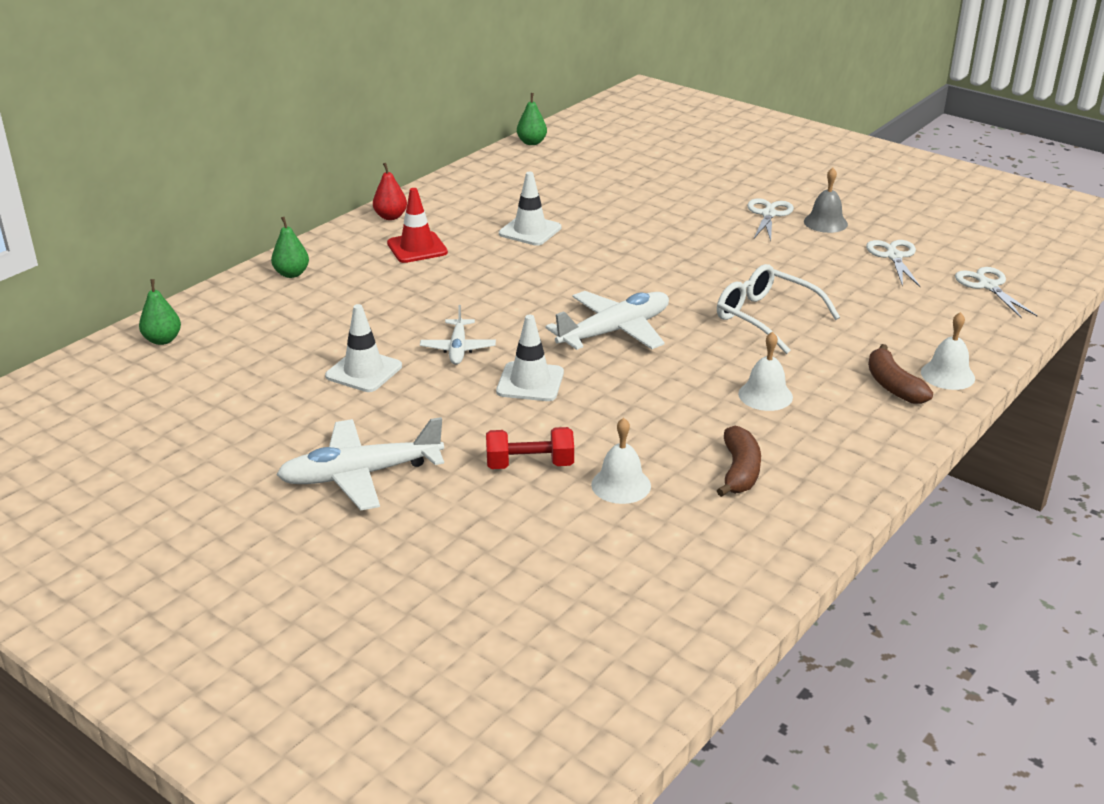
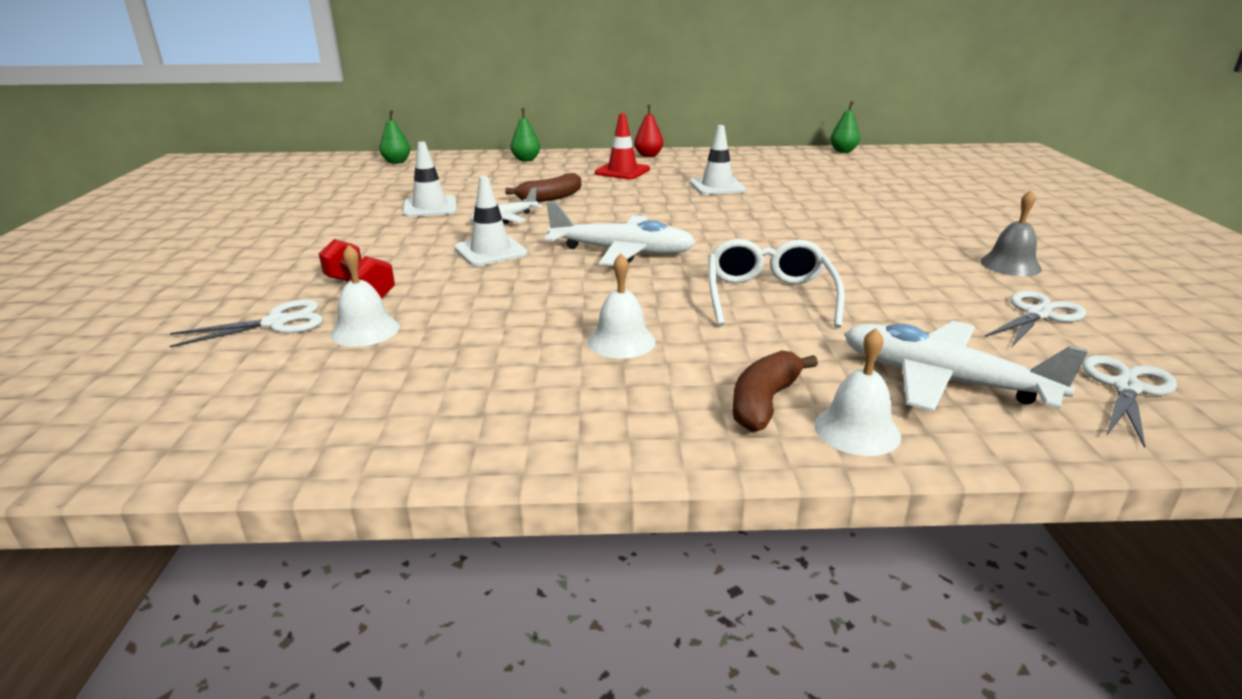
camera: 50 degrees right, 5 degrees down
white plane [276,417,444,510] -> white plane moved to [844,321,1088,412]
brown banana [717,426,761,497] -> brown banana moved to [505,173,581,202]
white scissors [747,198,794,241] -> white scissors moved to [170,299,323,347]

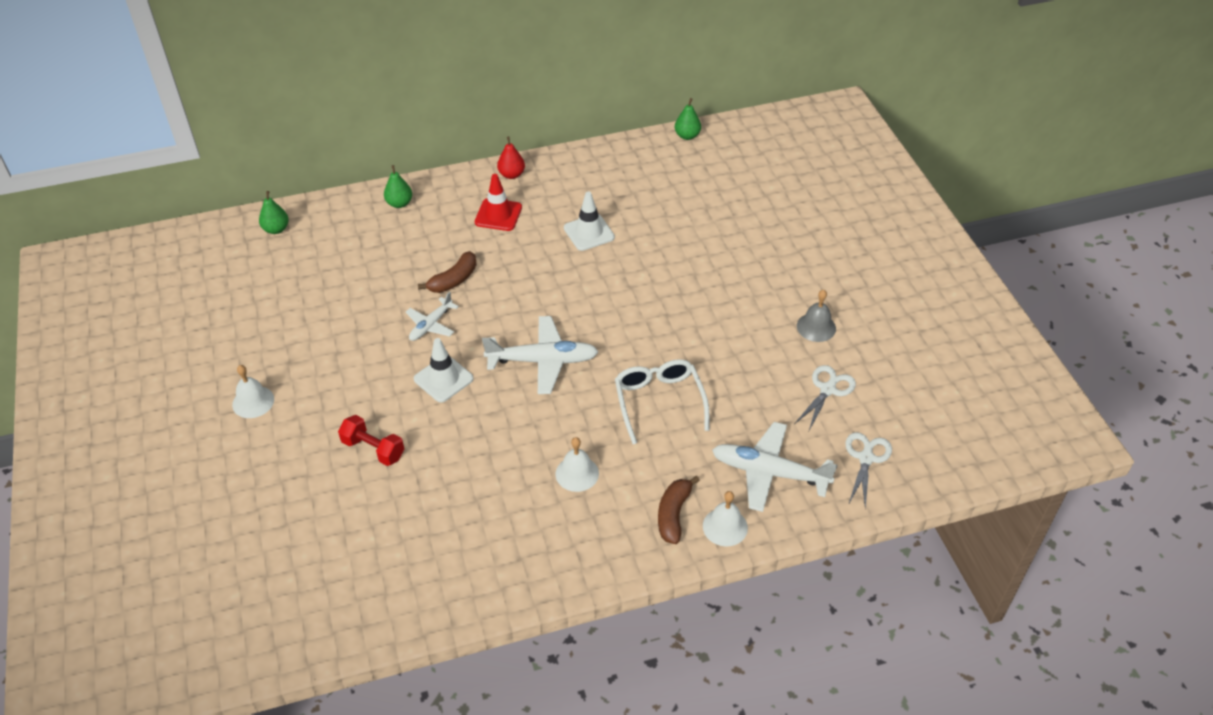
camera: 15 degrees left, 20 degrees up
white scissors [170,299,323,347] -> none
white bell [331,245,400,347] -> white bell moved to [232,365,274,418]
white traffic cone [403,142,457,217] -> none

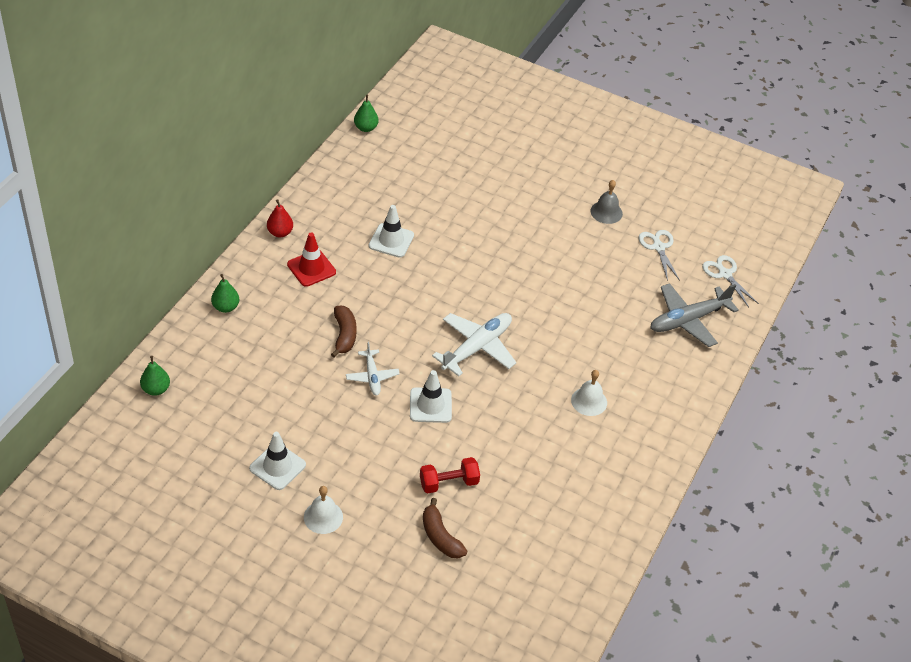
camera: 50 degrees left, 0 degrees up
white glasses [615,359,709,444] -> none
brown banana [658,476,700,544] -> brown banana moved to [423,498,467,558]
white bell [703,491,748,546] -> none
white plane [712,422,838,512] -> grey plane [650,283,739,347]
none -> white traffic cone [249,432,306,490]

